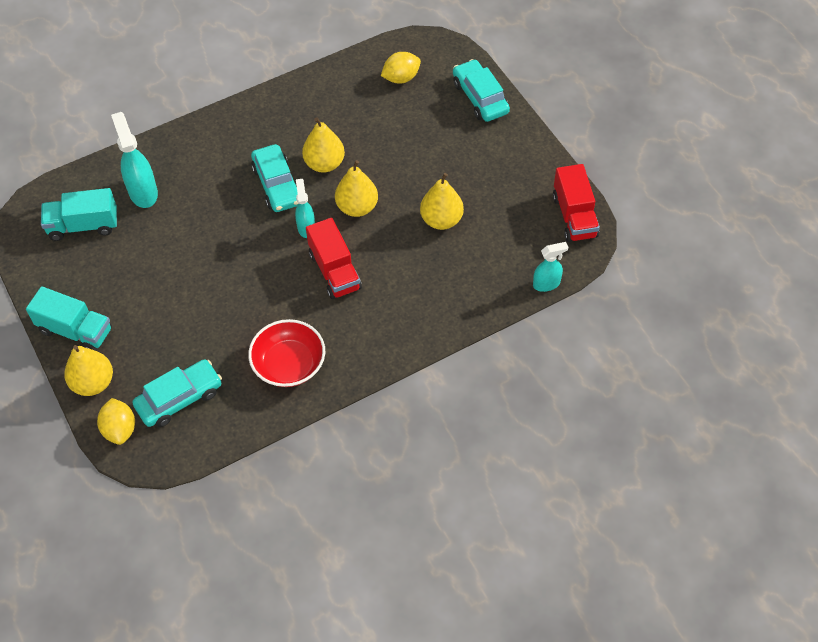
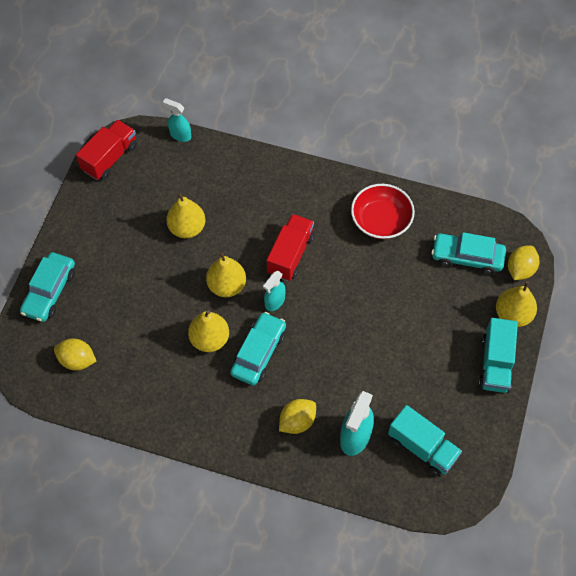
camera: 135 degrees left, 5 degrees up
turquoise truck [26,286,112,351] -> turquoise truck turned 150 degrees counterclockwise [478,318,518,393]
none -> yellow lemon [279,399,316,434]

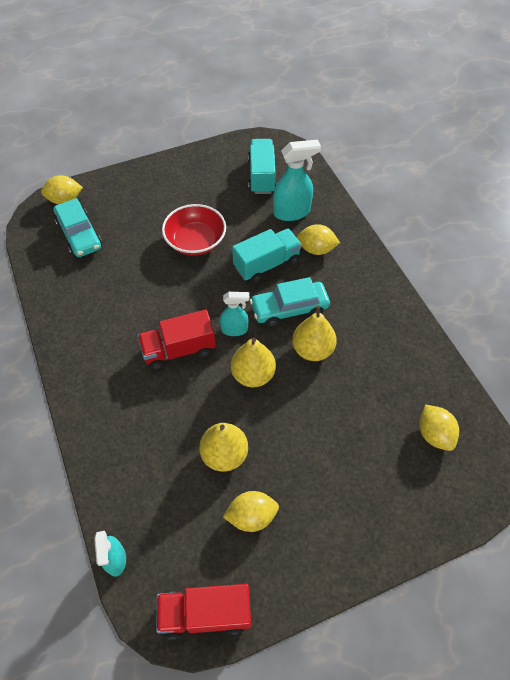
camera: 130 degrees left, 5 degrees down
turquoise car [20,252,75,322] -> none
red bowl [351,184,415,239] -> red bowl moved to [162,204,226,256]
turquoise truck [478,318,518,393] -> turquoise truck moved to [232,228,302,283]
yellow pear [496,281,537,327] -> none
none -> yellow lemon [223,491,279,532]

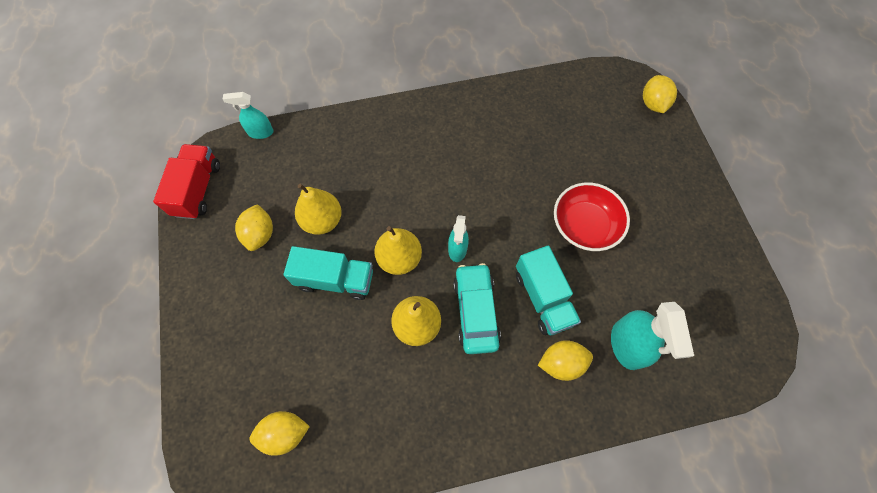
camera: 100 degrees right, 10 degrees up
turquoise car [53,198,102,257] -> none
red truck [138,310,216,370] -> none
turquoise truck [248,139,277,194] -> turquoise truck moved to [284,246,373,300]
yellow lemon [297,224,340,255] -> yellow lemon turned 60 degrees clockwise [538,340,593,381]

